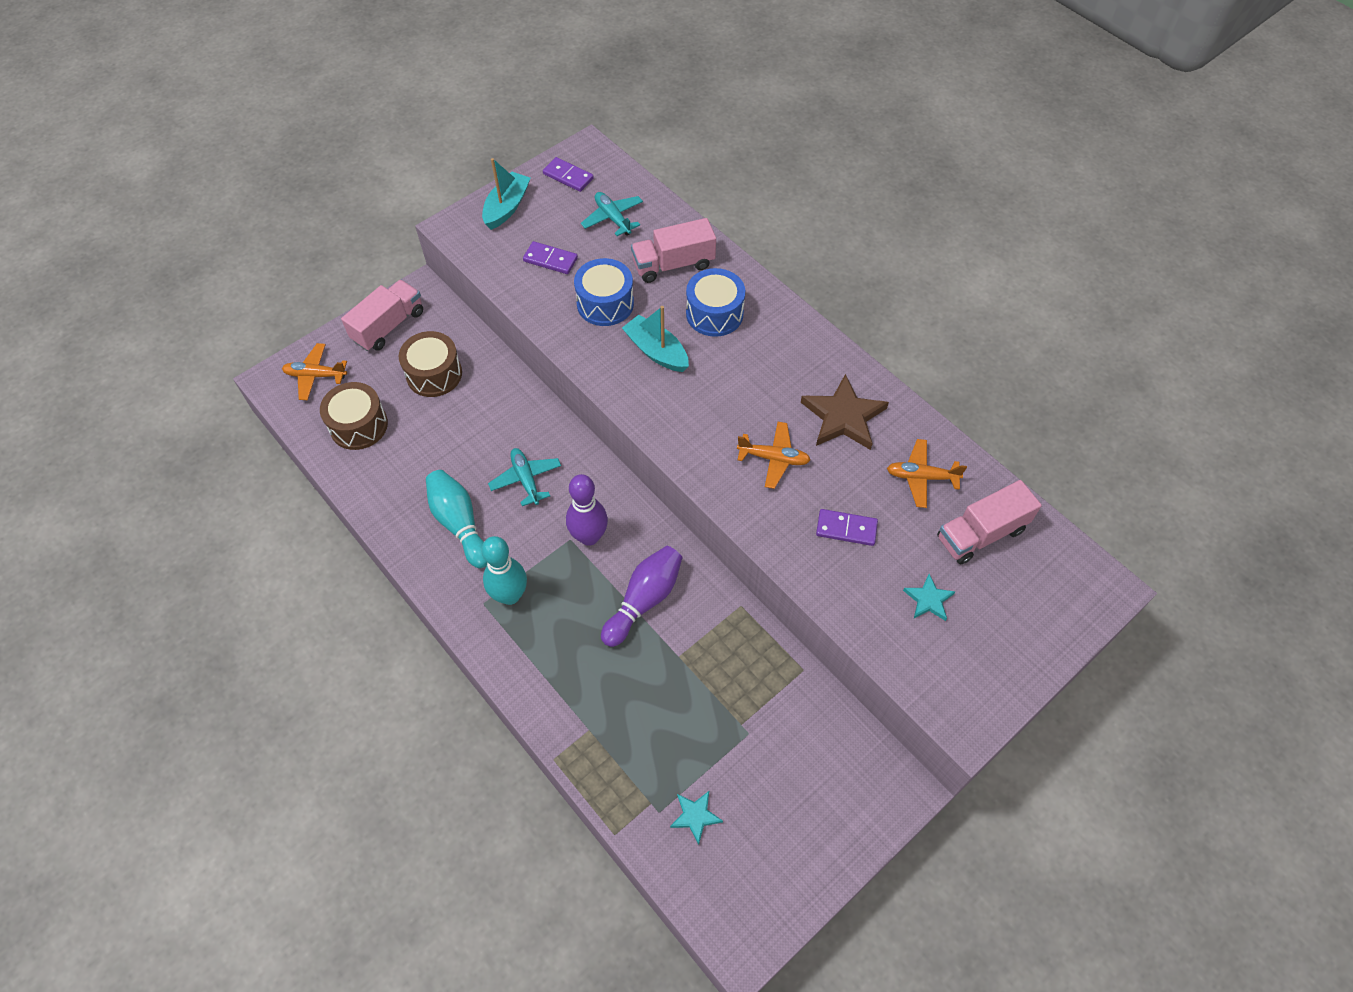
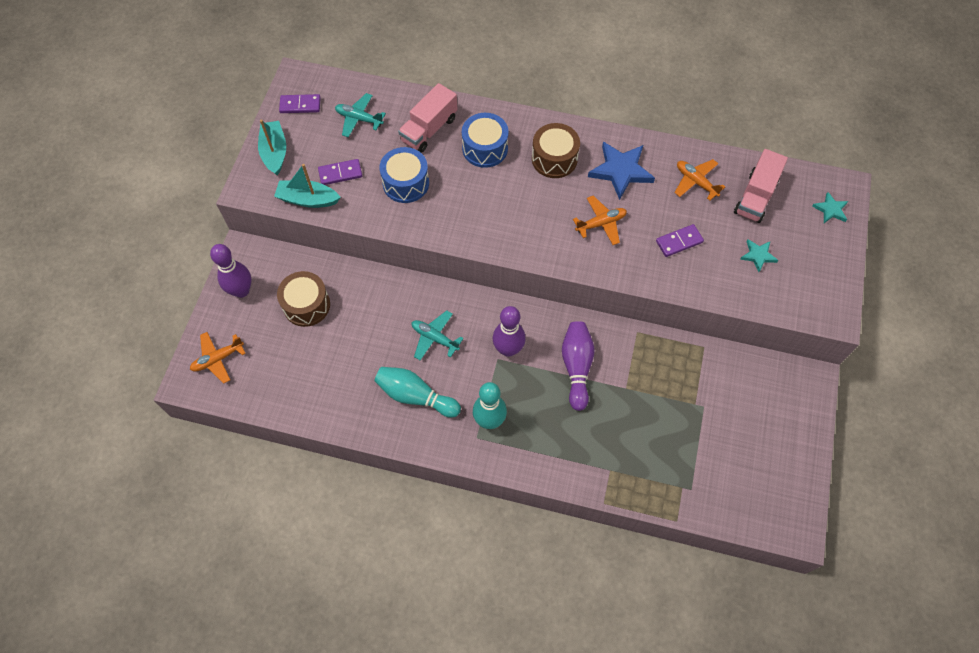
camera: 35 degrees left, 5 degrees up
brown drum [320,382,388,450] -> brown drum moved to [532,123,580,178]
pink truck [341,280,423,351] -> purple bowling pin [210,244,251,298]
turquoise boat [622,306,689,372] -> turquoise boat moved to [274,164,341,208]
turquoise star [670,791,723,845] -> turquoise star moved to [812,192,848,223]
brown star [801,374,889,450] -> blue star [588,142,655,200]
orange plane [887,439,967,508] -> orange plane turned 75 degrees clockwise [674,159,725,201]

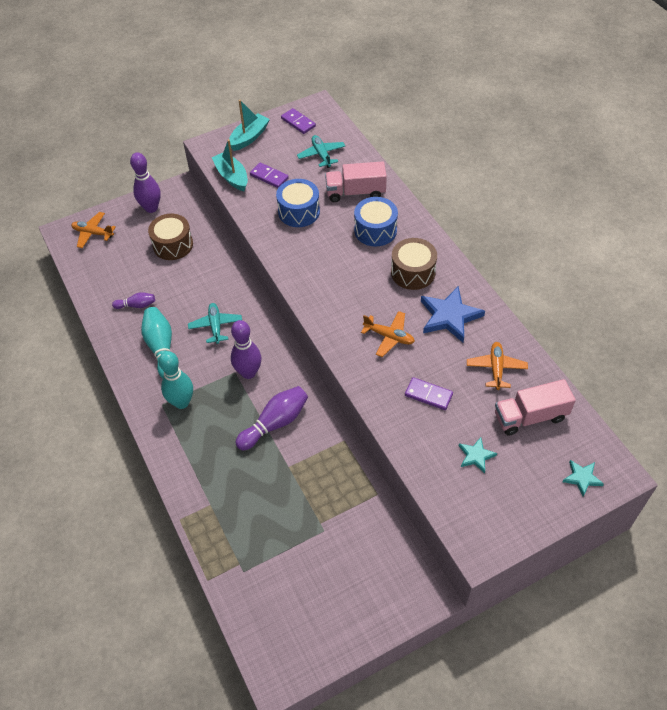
camera: 50 degrees right, 10 degrees down
none -> purple bowling pin [112,292,155,309]

